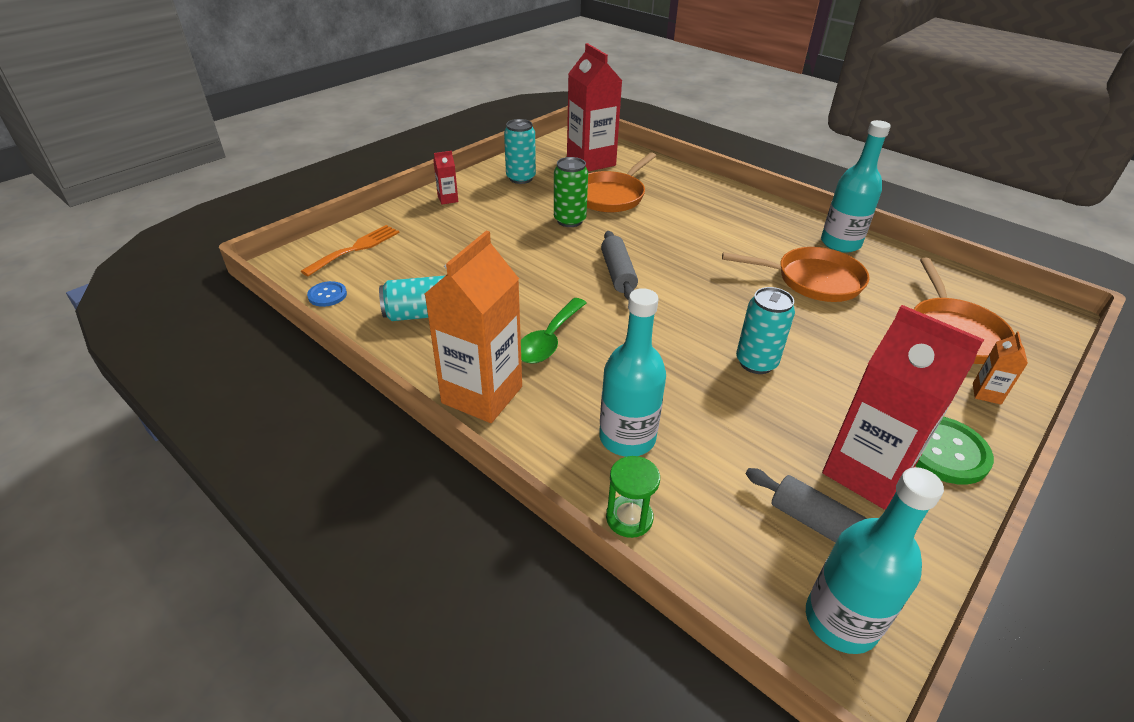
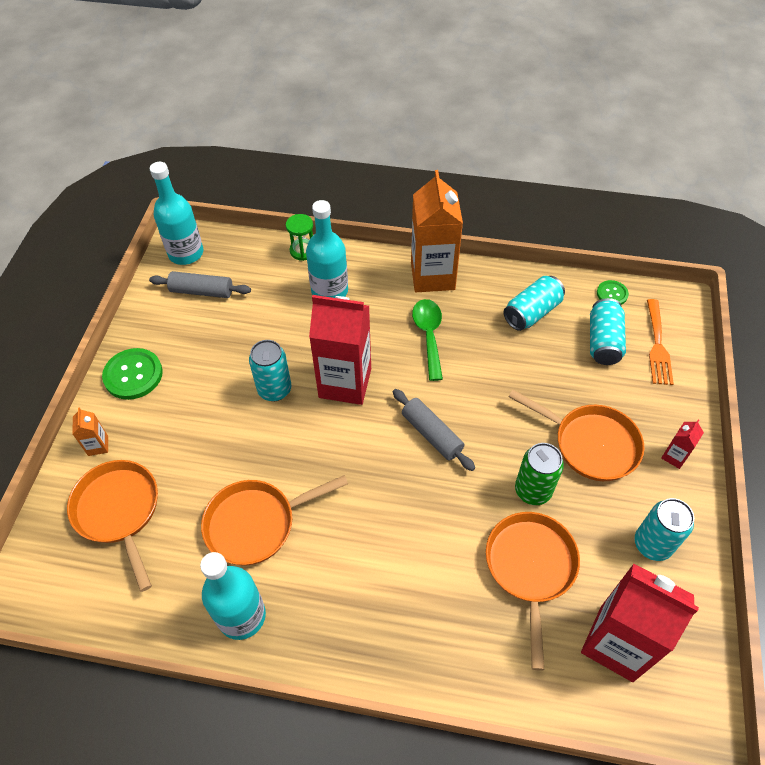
camera: 150 degrees right, 15 degrees up
blue button [307,281,347,307] -> green button [597,280,629,305]
red carton [822,305,984,510] -> red carton moved to [309,295,371,405]
none -> orange pan [509,390,645,481]
none -> turquoise can [590,298,626,365]

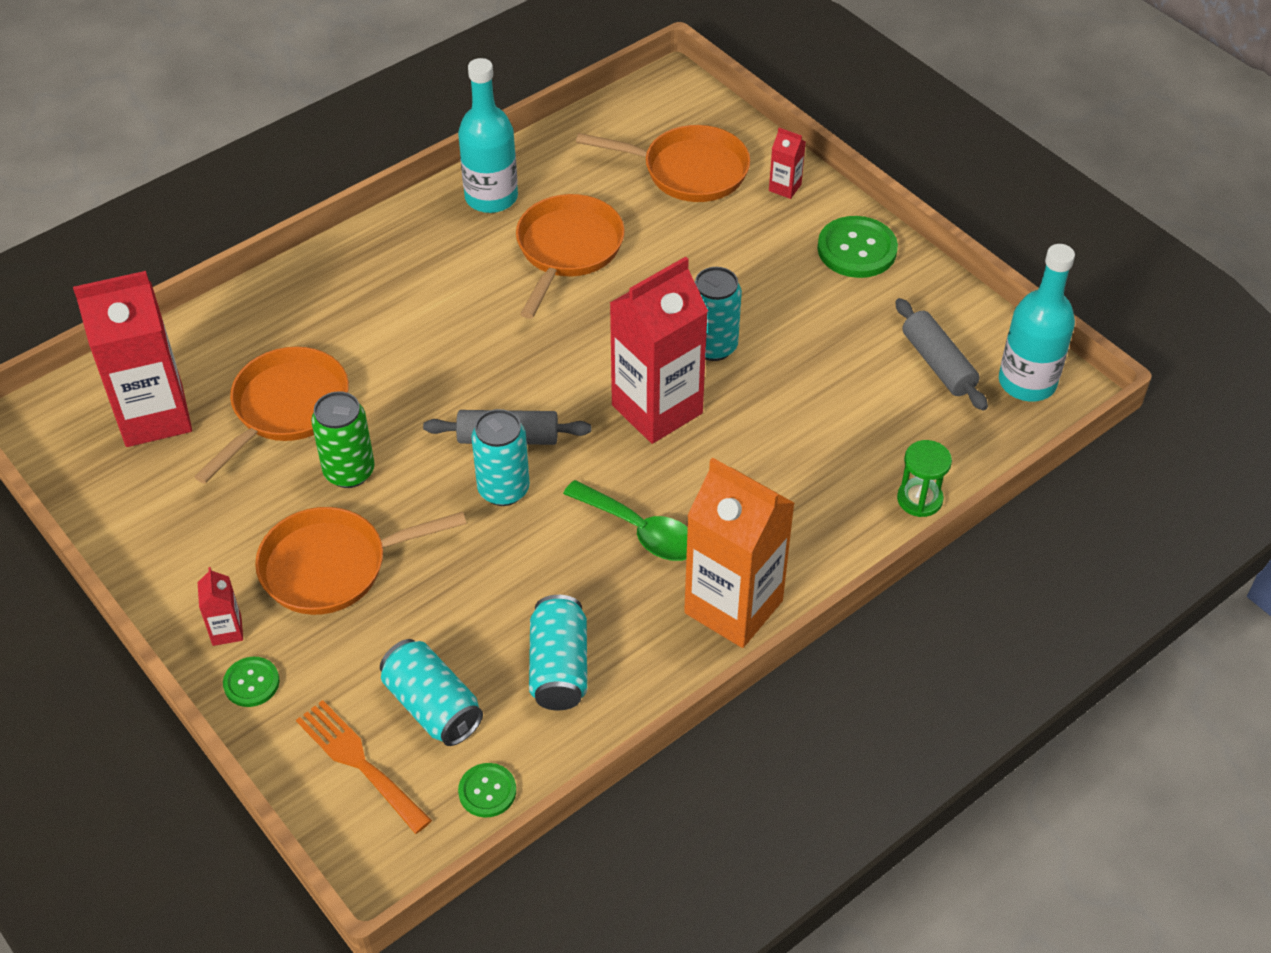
camera: 130 degrees right, 5 degrees down
orange carton [72,408,108,456] -> red carton [769,128,806,199]
grey rolling pin [149,271,251,298] -> grey rolling pin turned 75 degrees counterclockwise [895,298,988,411]
turquoise bottle [306,200,348,298] -> none
orange pan [486,512,580,671] -> orange pan turned 105 degrees counterclockwise [194,347,349,484]
turquoise can [634,498,694,561] -> turquoise can moved to [471,409,530,506]
none -> green button [223,657,279,707]

